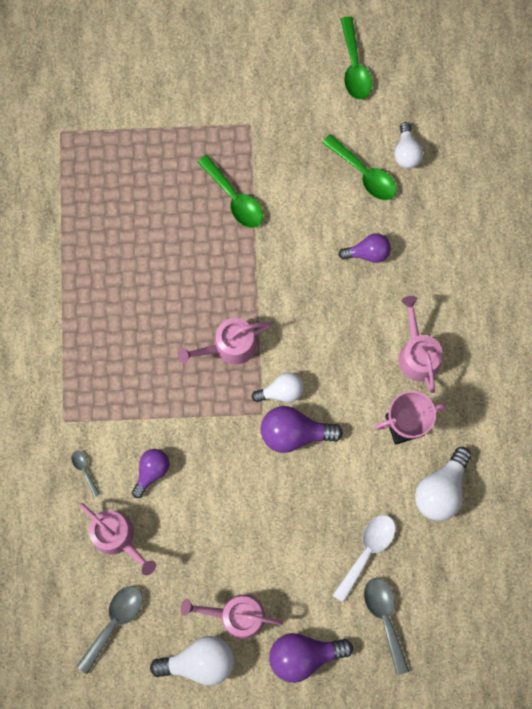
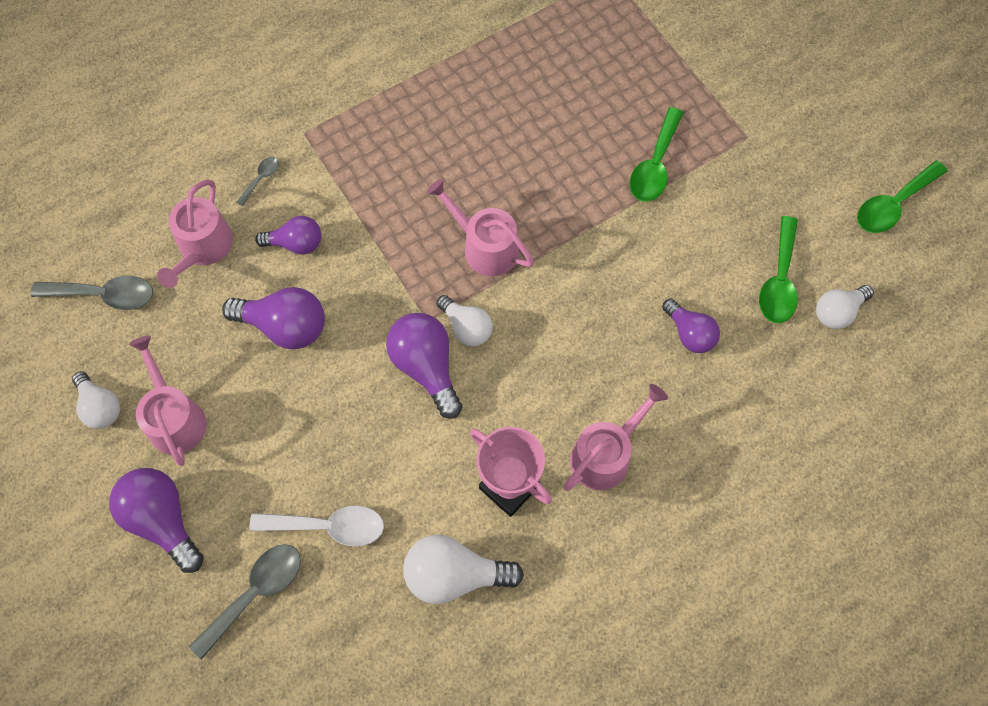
camera: 60 degrees right, 10 degrees down
white light bulb [150,636,234,686] -> white light bulb [72,371,120,429], size x0.65
none -> purple light bulb [222,287,325,350]

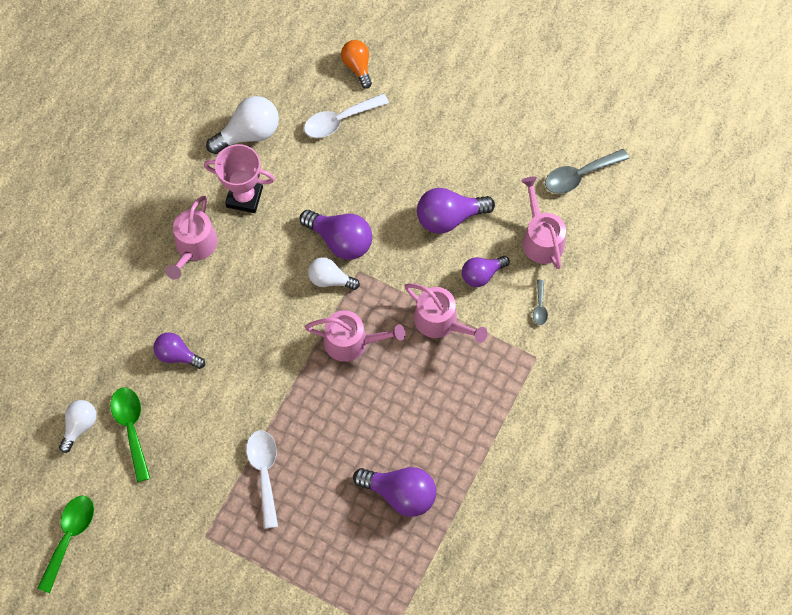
camera: 150 degrees right, 0 degrees up
white light bulb [72,371,120,429] -> none
purple light bulb [109,468,204,573] -> purple light bulb moved to [353,467,436,517]
pink watering can [129,335,206,466] -> pink watering can moved to [404,283,487,343]
grey spoon [189,544,301,660] -> orange light bulb [341,40,372,89]
green spoon [630,107,684,202] -> white spoon [246,430,278,529]

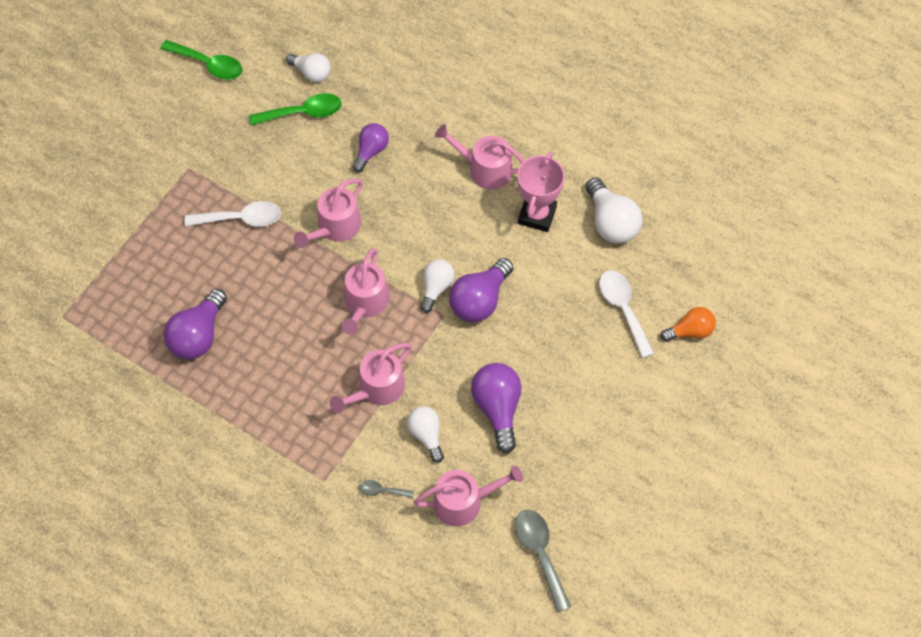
camera: 95 degrees right, 5 degrees down
purple light bulb [462,256,510,287] -> white light bulb [407,407,444,463]
none -> pink watering can [294,179,363,248]

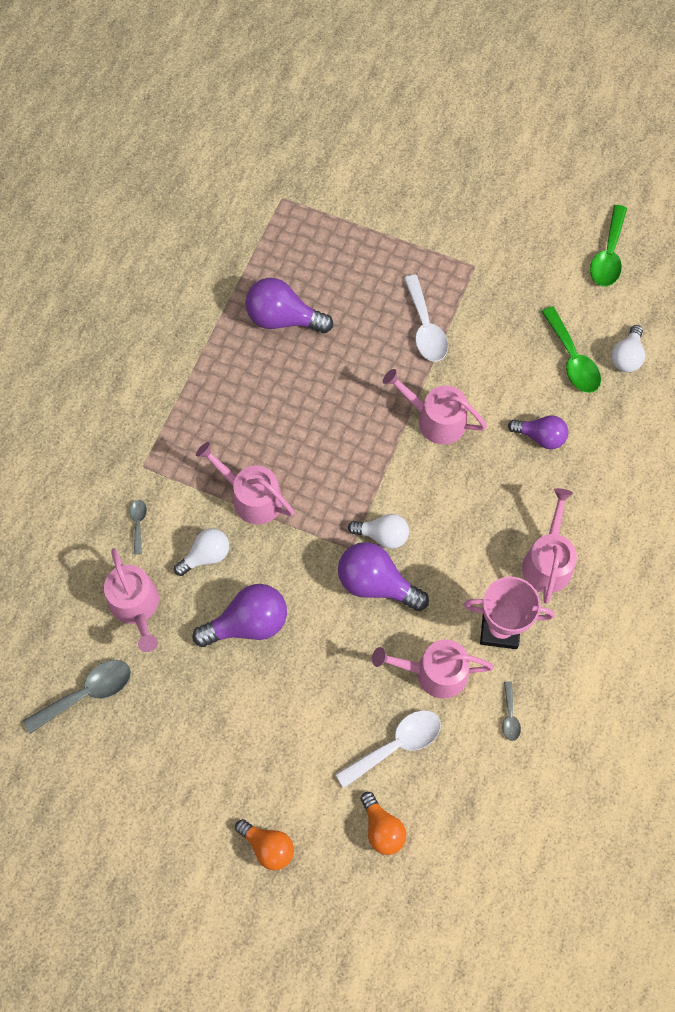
camera: 80 degrees right, 5 degrees up
pink watering can [342,248,389,335] -> pink watering can moved to [372,639,494,699]
white light bulb [586,177,643,244] -> grey spoon [502,681,521,741]
none -> orange light bulb [235,819,294,870]

